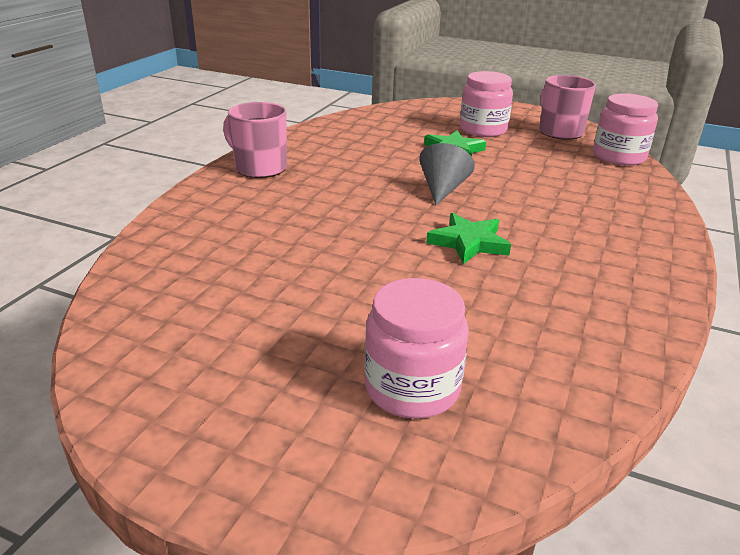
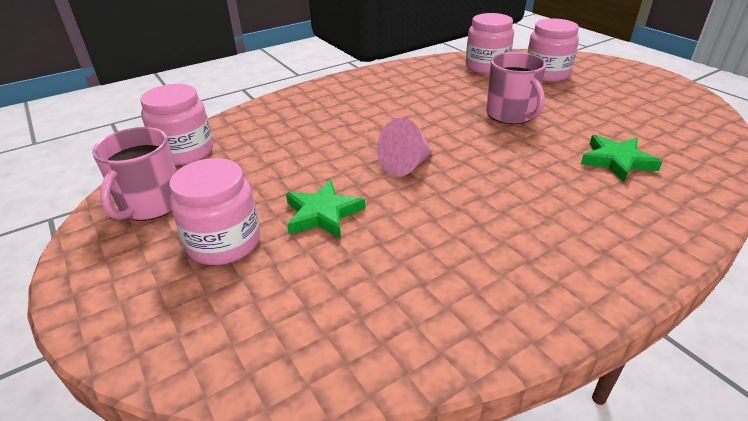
camera: 145 degrees left, 5 degrees up
pink mug [223,102,287,178] -> pink mug moved to [487,52,546,124]
grey cone [419,143,475,205] -> pink cone [377,117,433,177]
green star [426,213,511,264] -> green star moved to [581,135,662,182]
none -> pink jar [466,13,514,74]

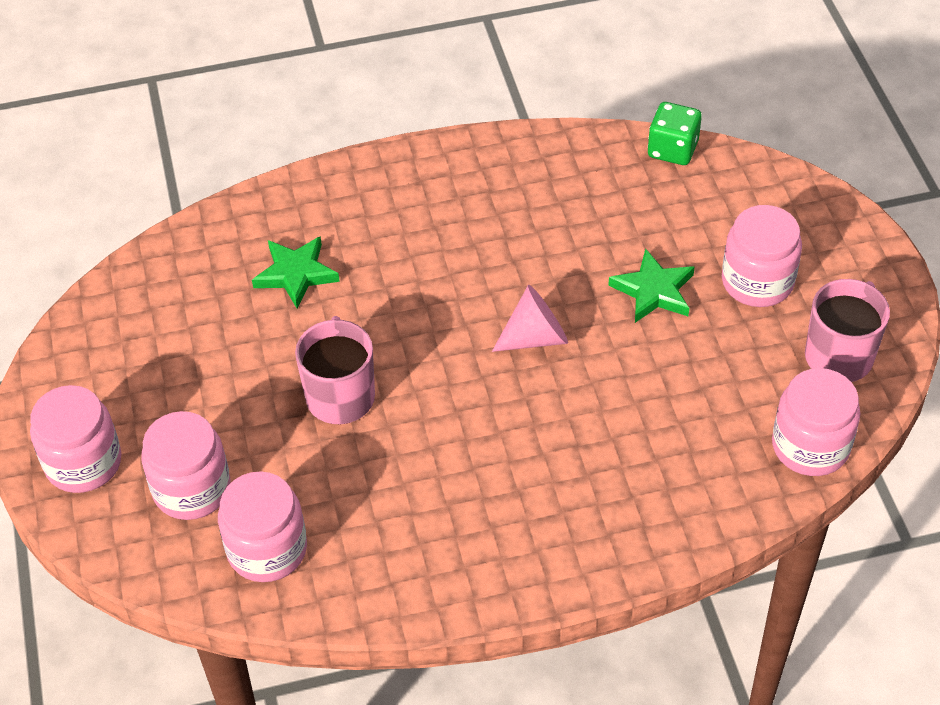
camera: 160 degrees left, 15 degrees up
none -> pink jar [30,385,121,493]
none -> green dice [648,102,702,165]

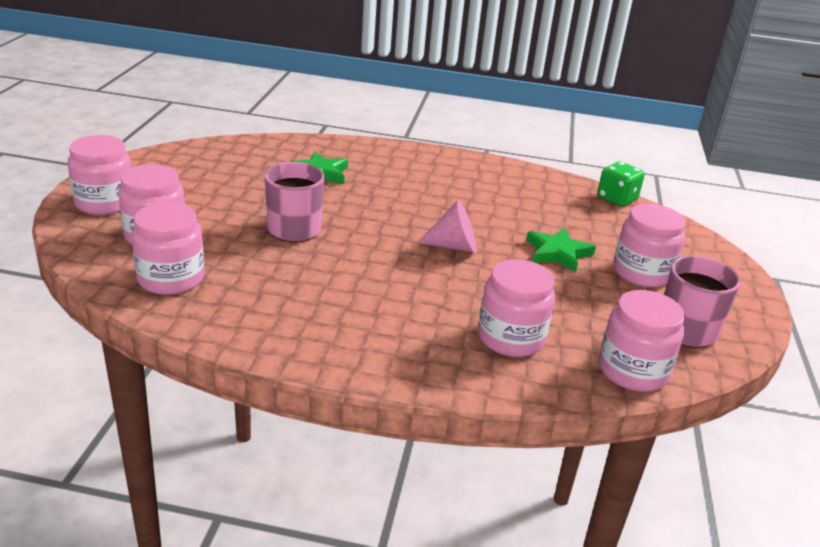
camera: 20 degrees right, 20 degrees down
none -> pink jar [478,259,555,357]

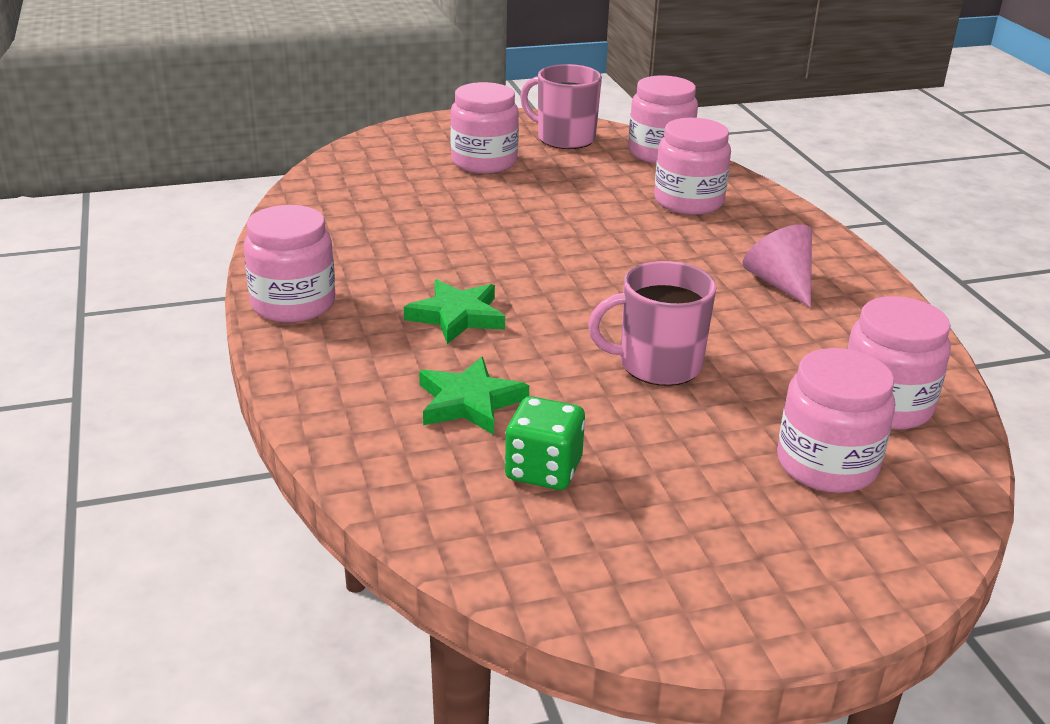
camera: 115 degrees left, 0 degrees up
pink jar [68,135,131,215] -> pink jar moved to [243,205,335,323]
pink cone [417,200,477,253] -> pink cone moved to [743,224,812,308]
green star [526,227,596,272] -> green star moved to [404,279,505,344]
green dice [597,161,645,207] -> green dice moved to [505,396,585,490]

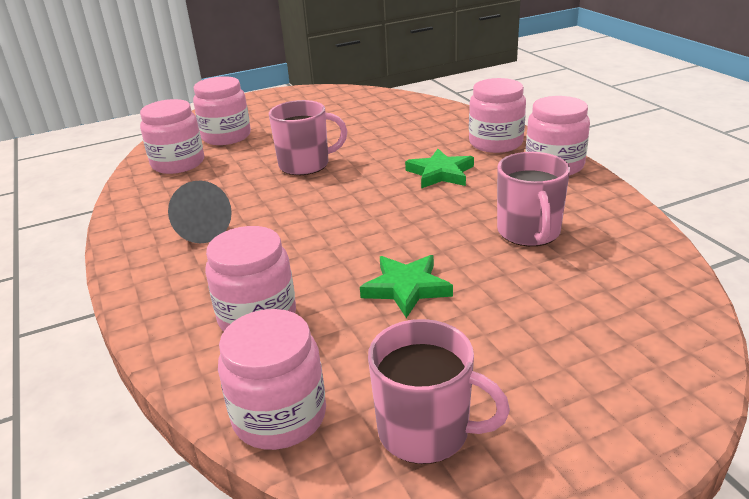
camera: 175 degrees right, 0 degrees up
green star [419,357,529,435] -> green star moved to [360,255,453,318]
pink jar [450,82,519,174] -> pink jar moved to [469,78,526,153]
green dice [505,396,585,490] -> none
pink cone [743,224,812,308] -> grey cone [168,180,232,244]
none -> pink mug [497,152,570,246]

